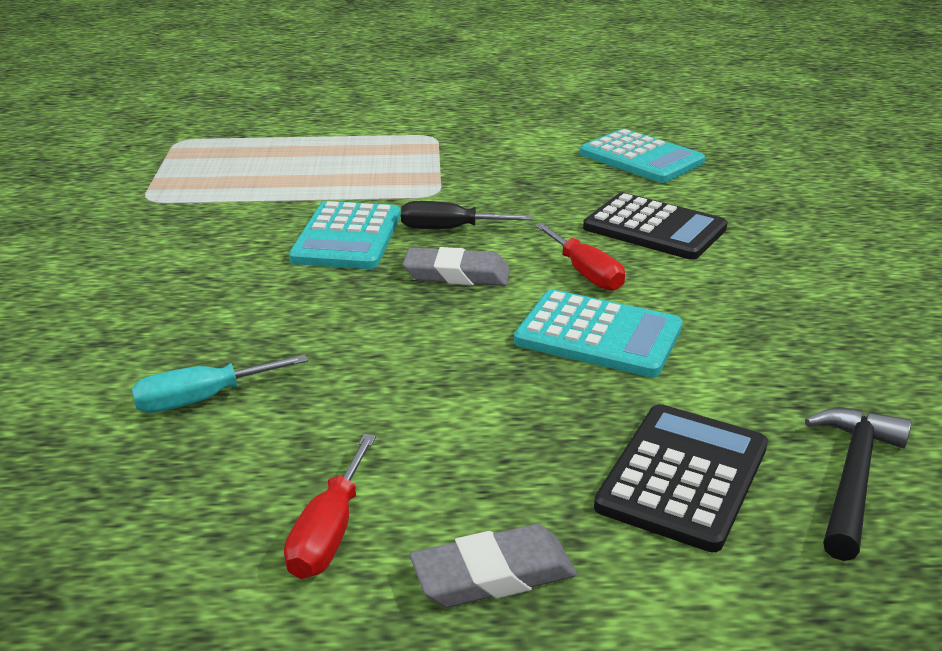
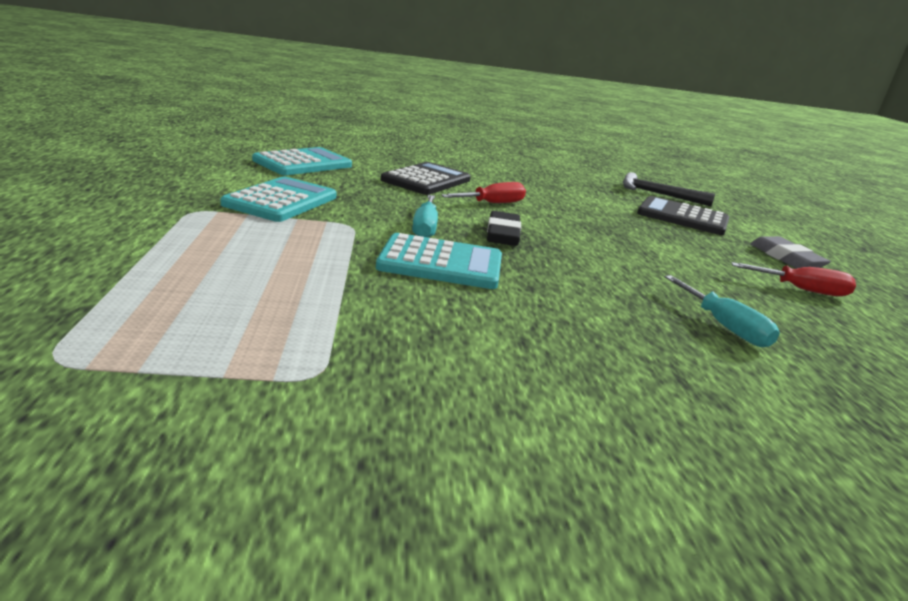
camera: 95 degrees left, 5 degrees down
black screwdriver [401,201,533,229] -> turquoise screwdriver [412,195,438,237]
grey eraser [403,247,510,286] -> black eraser [487,211,521,246]
turquoise calculator [514,289,683,377] -> turquoise calculator moved to [220,176,337,222]

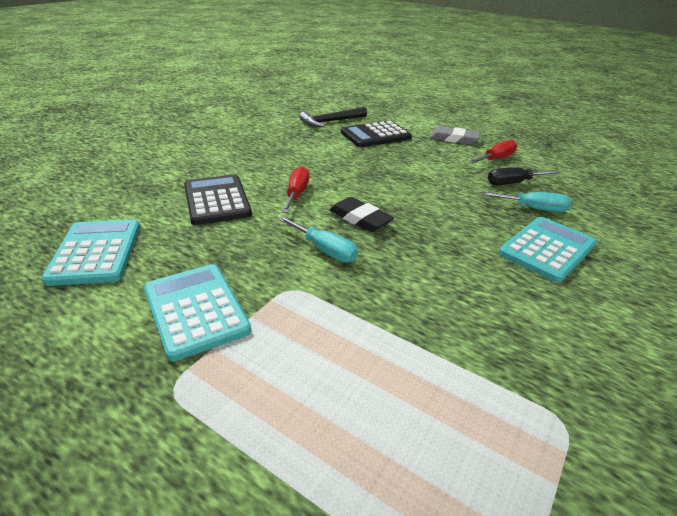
camera: 50 degrees left, 10 degrees up
turquoise calculator [376,233,502,289] -> turquoise calculator moved to [499,217,597,283]
none -> black screwdriver [488,167,560,185]

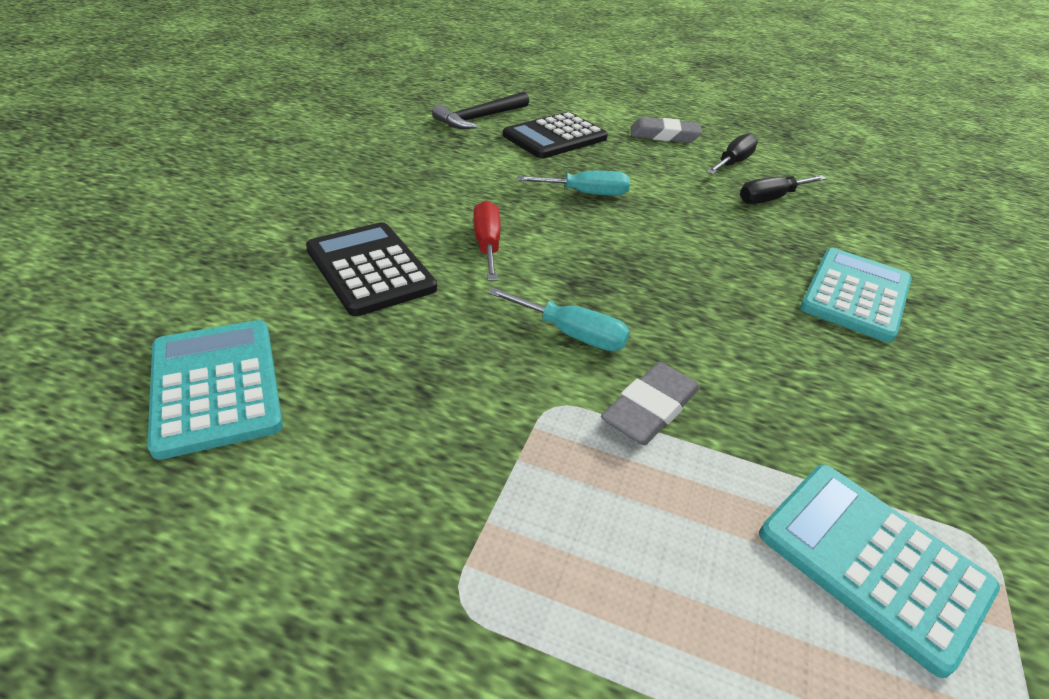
camera: 15 degrees left, 5 degrees up
turquoise calculator [144,264,251,362] -> turquoise calculator moved to [759,465,1000,678]
black eraser [329,197,394,232] -> none
red screwdriver [469,140,517,164] -> black screwdriver [707,133,758,174]
turquoise screwdriver [481,192,571,212] -> turquoise screwdriver moved to [517,171,630,196]
none -> grey eraser [601,362,700,445]

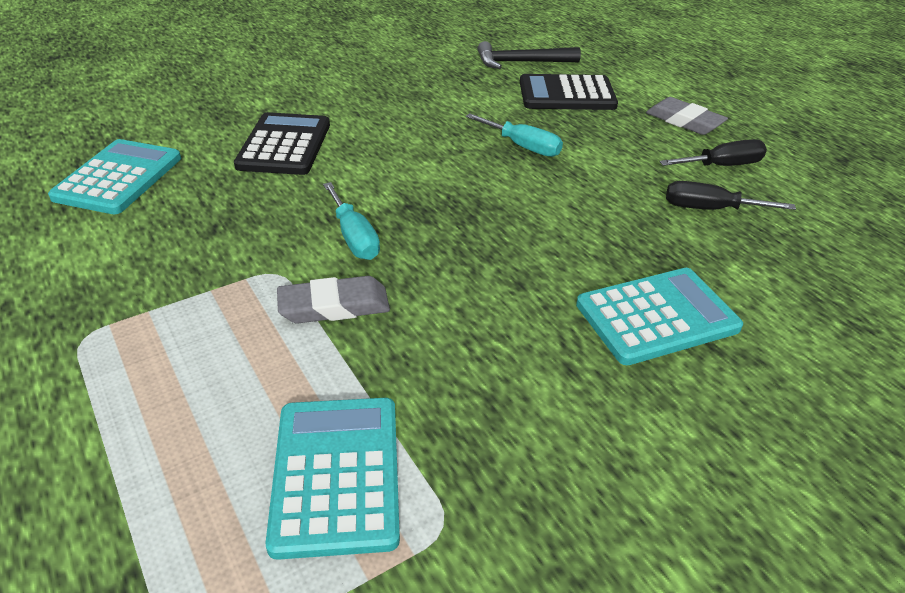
camera: 40 degrees right, 0 degrees up
red screwdriver [473,201,501,281] -> none

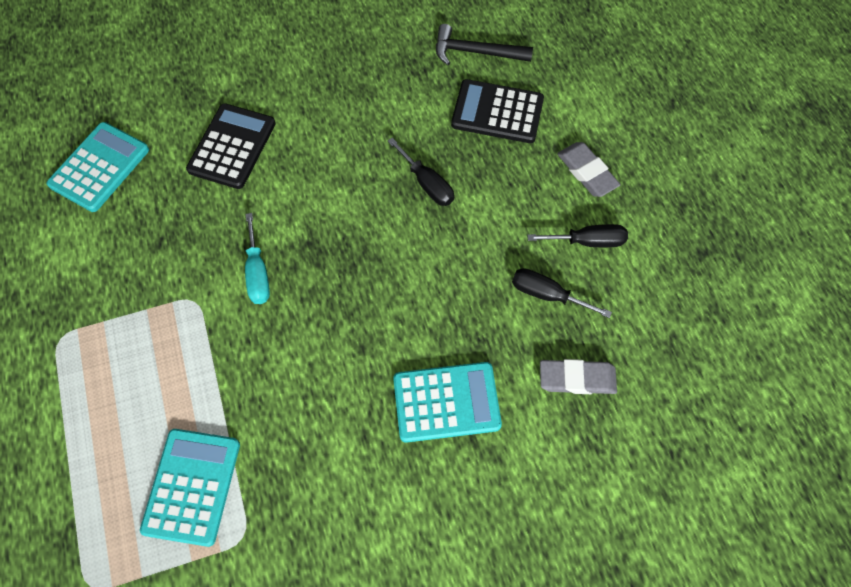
camera: 15 degrees right, 25 degrees up
grey eraser [277,276,390,324] -> grey eraser moved to [540,359,617,394]
turquoise screwdriver [466,113,563,157] -> black screwdriver [388,138,454,206]

